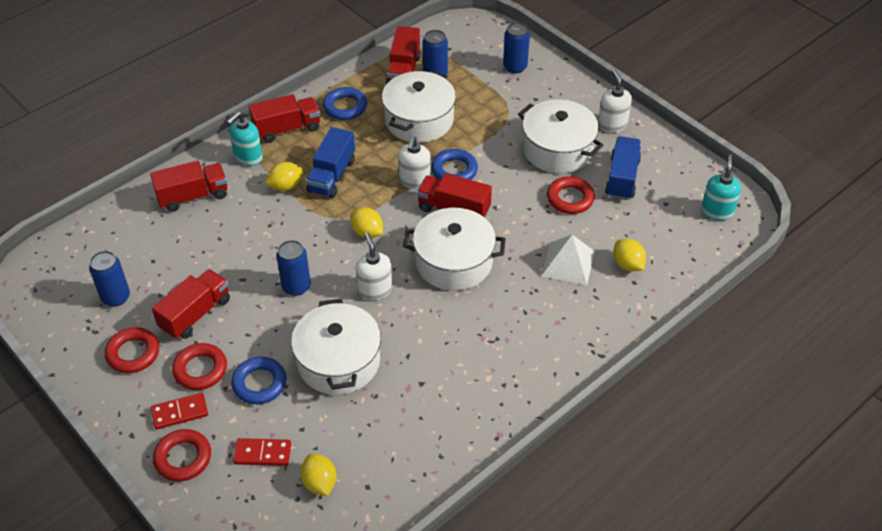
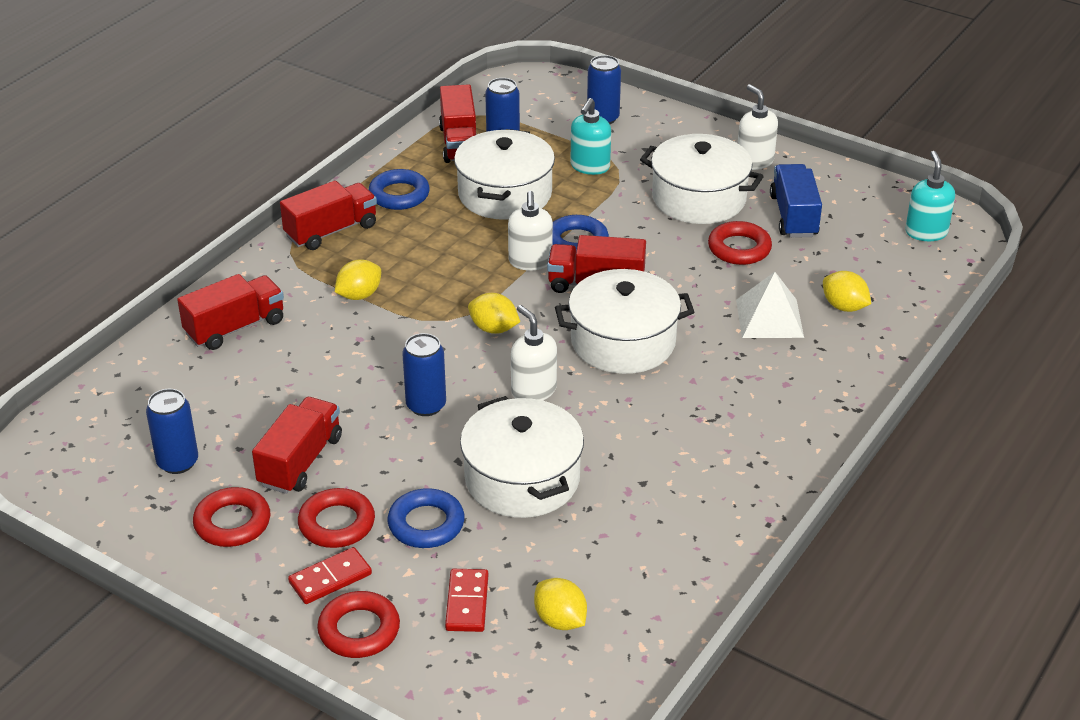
camera: 15 degrees left, 10 degrees down
turquoise soap dispenser [227,111,263,166] -> turquoise soap dispenser moved to [571,98,611,175]
red domino [233,438,291,466] -> red domino turned 75 degrees counterclockwise [445,569,488,632]
blue truck [306,127,355,198] -> none

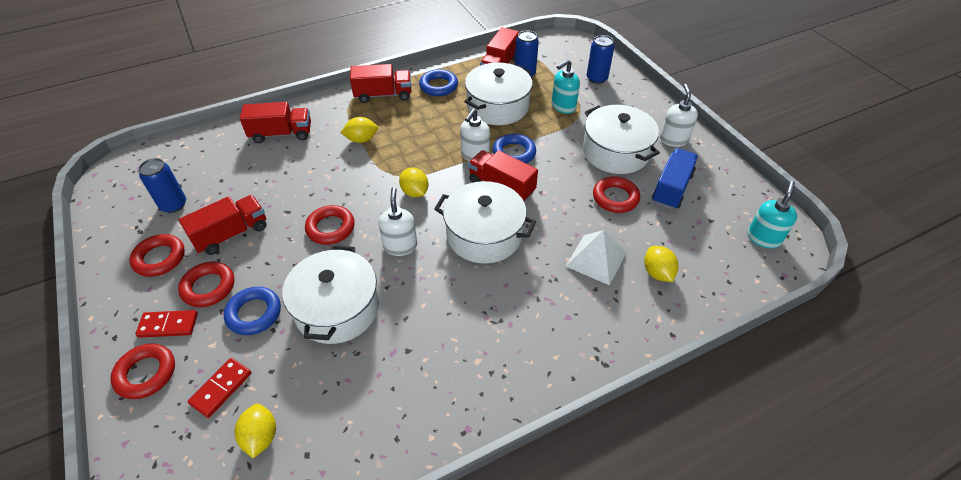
camera: 30 degrees right, 10 degrees up
blue can [402,333,446,416] -> red ring [305,205,355,245]

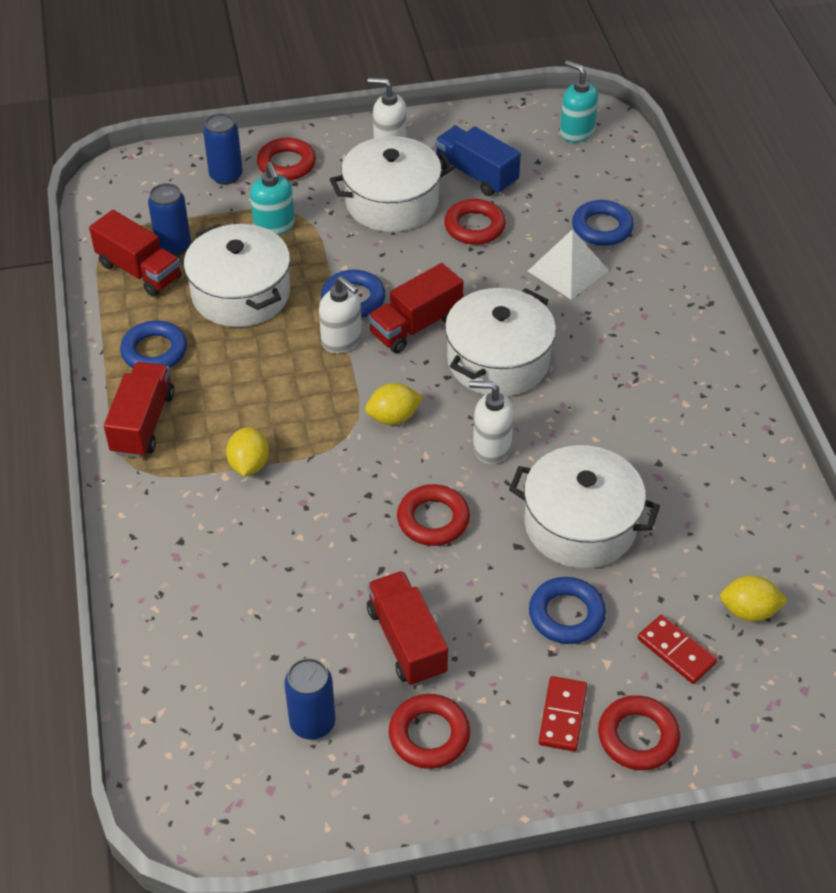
camera: 75 degrees left, 0 degrees up
red ring [178,262,234,307] -> red ring moved to [257,138,316,180]
red truck [240,102,311,143] -> none
yellow lemon [644,246,678,282] -> blue ring [572,200,634,246]

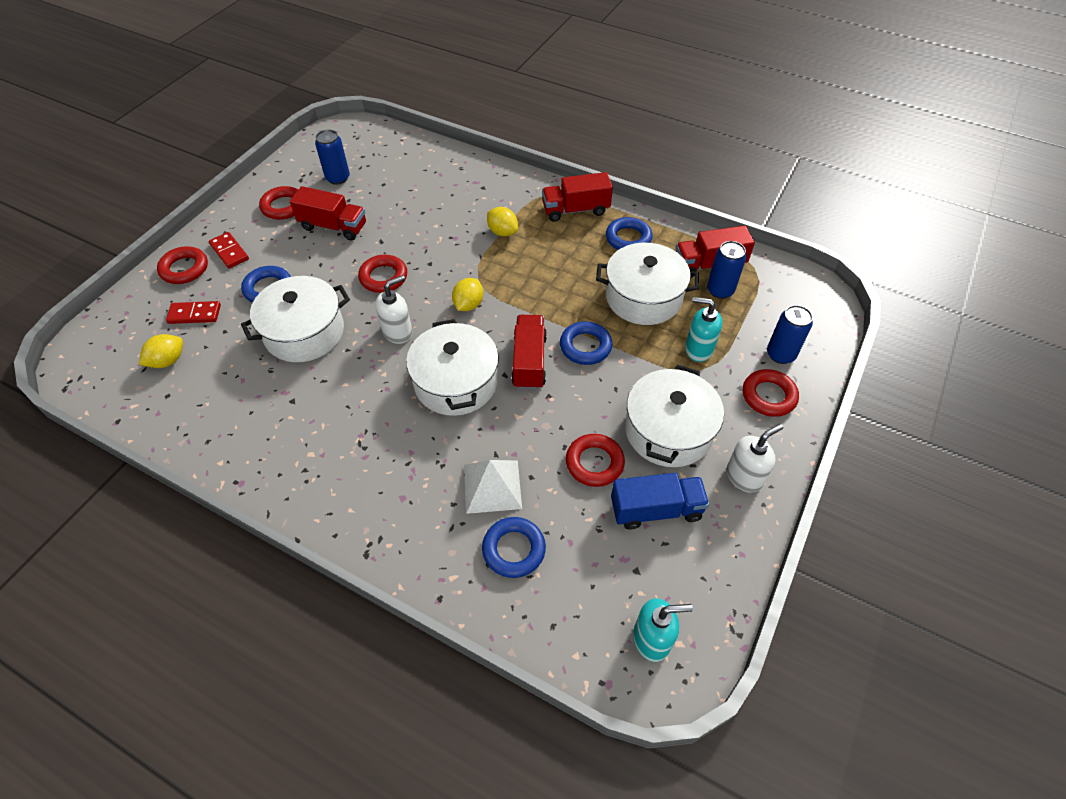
camera: 130 degrees right, 5 degrees up
red truck [104,362,174,458] -> red truck turned 120 degrees clockwise [542,172,613,222]
white soap dispenser [319,276,362,353] -> none

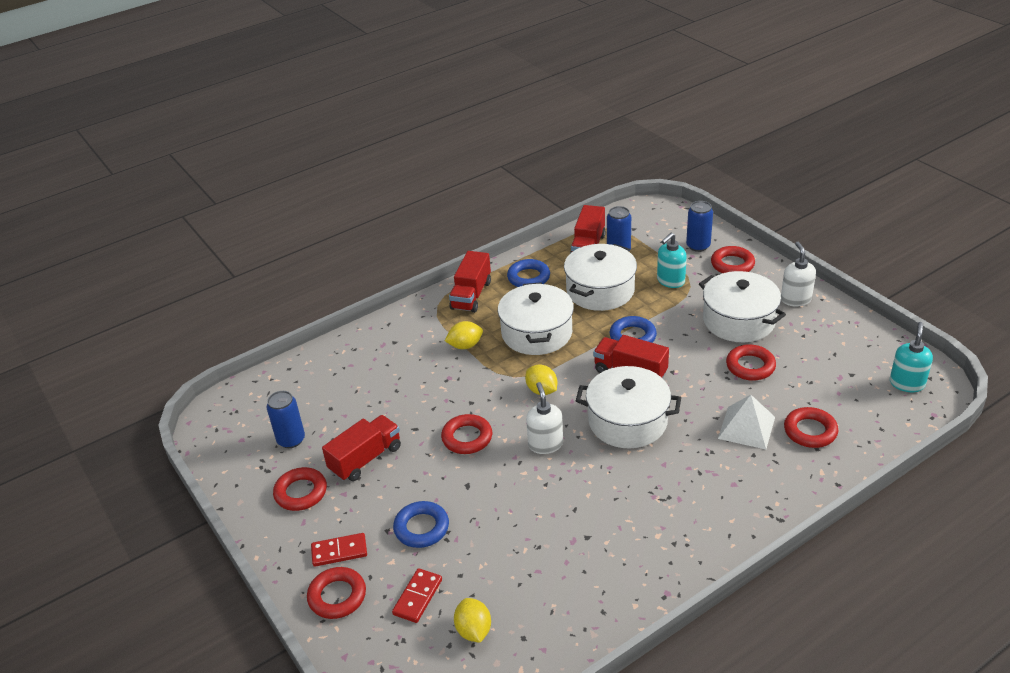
camera: 60 degrees left, 15 degrees down
white pot [241,276,350,362] -> white pot moved to [498,282,574,355]
blue ring [482,517,546,578] -> red ring [784,407,838,448]
blue truck [611,473,709,530] -> none

